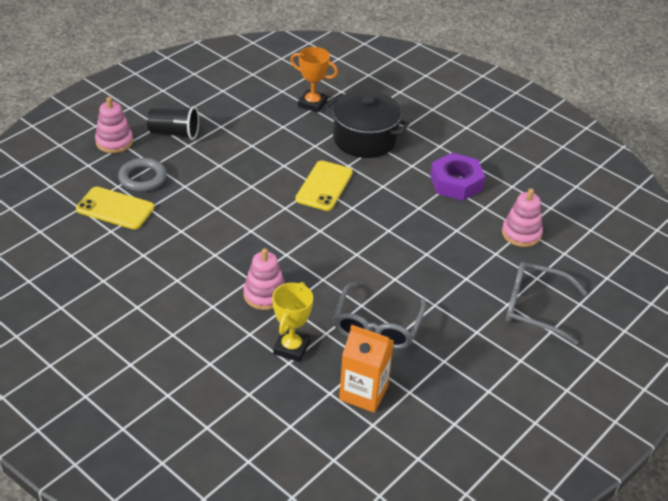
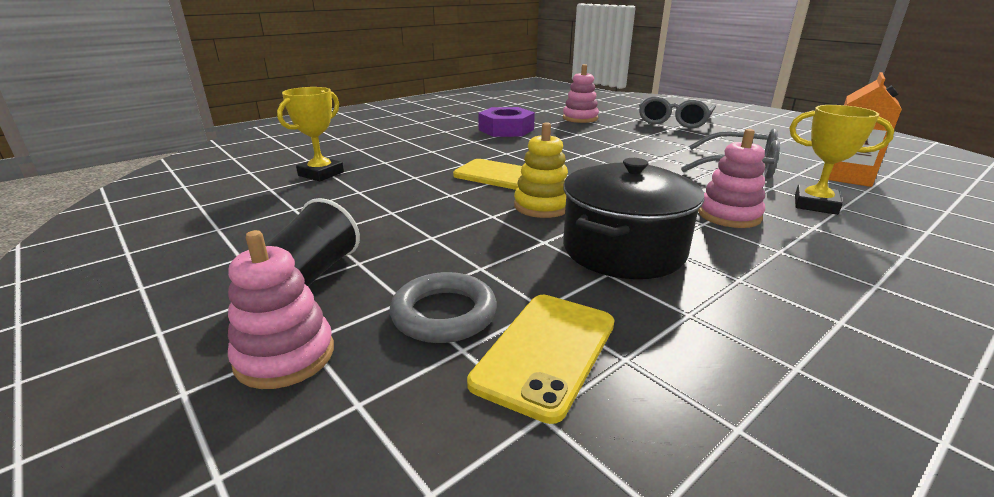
camera: 80 degrees left, 15 degrees down
orange trophy [290,47,338,113] -> yellow trophy [277,87,344,181]
black pot [325,90,409,158] -> black pot moved to [563,158,705,279]
none -> yellow stacking toy [514,122,568,218]

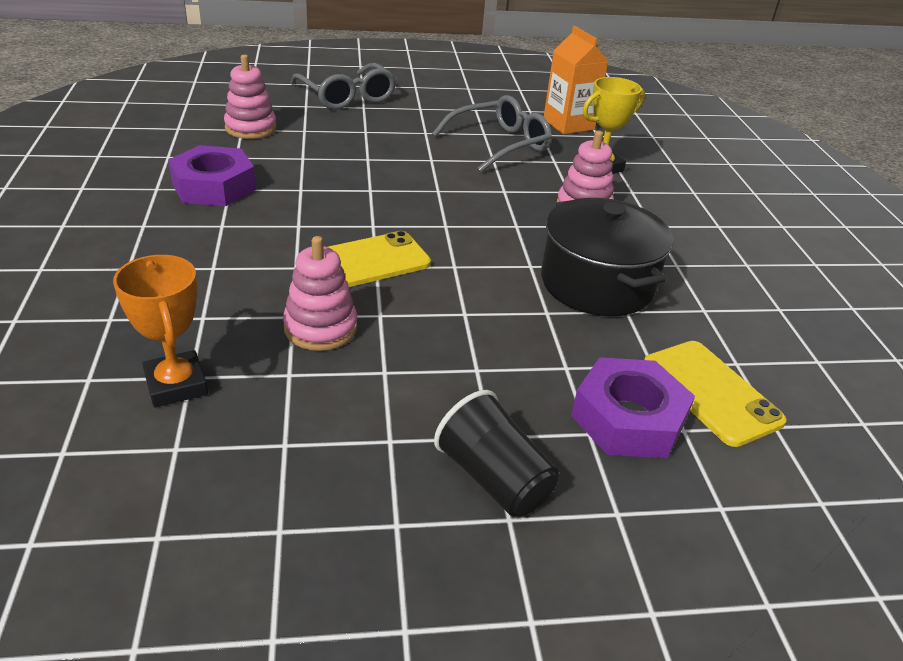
camera: 60 degrees left, 10 degrees up
pink stacking toy [228,230,334,389] -> pink stacking toy moved to [283,236,357,351]
yellow trophy [277,87,344,181] -> orange trophy [113,255,208,408]
grey ring [390,272,497,343] -> purple nut [571,357,695,458]
yellow stacking toy [514,122,568,218] -> none

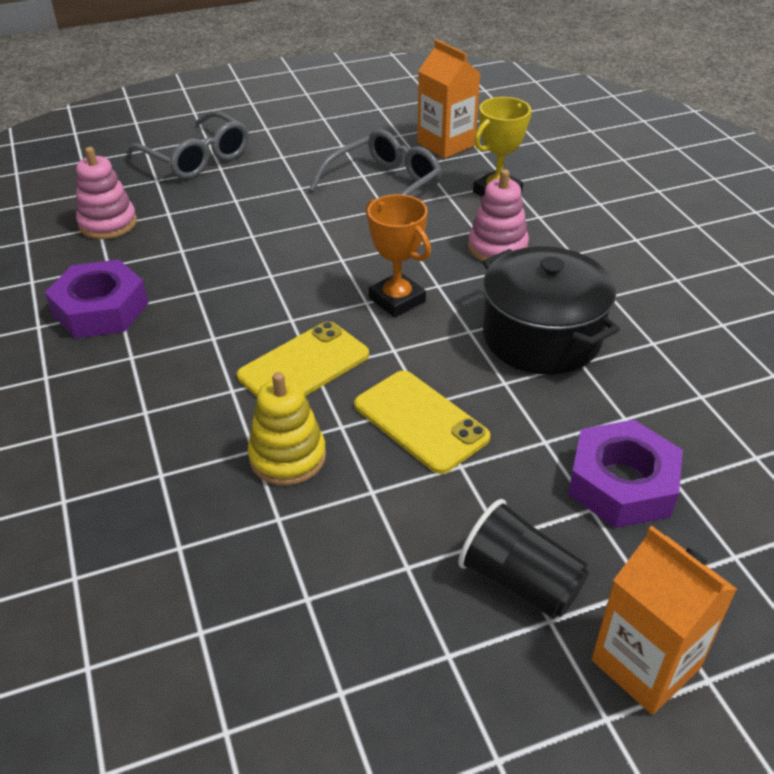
camera: 10 degrees left, 5 degrees up
orange trophy [113,255,208,408] -> orange trophy moved to [366,194,431,318]
pink stacking toy [283,236,357,351] -> yellow stacking toy [248,372,326,486]
yellow phone [644,341,787,447] -> yellow phone moved to [354,371,491,474]
none -> orange carton [592,526,737,715]

